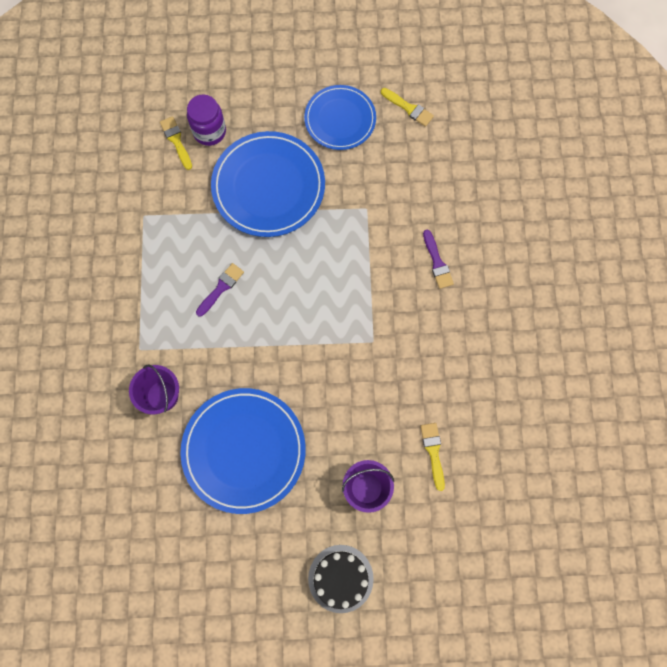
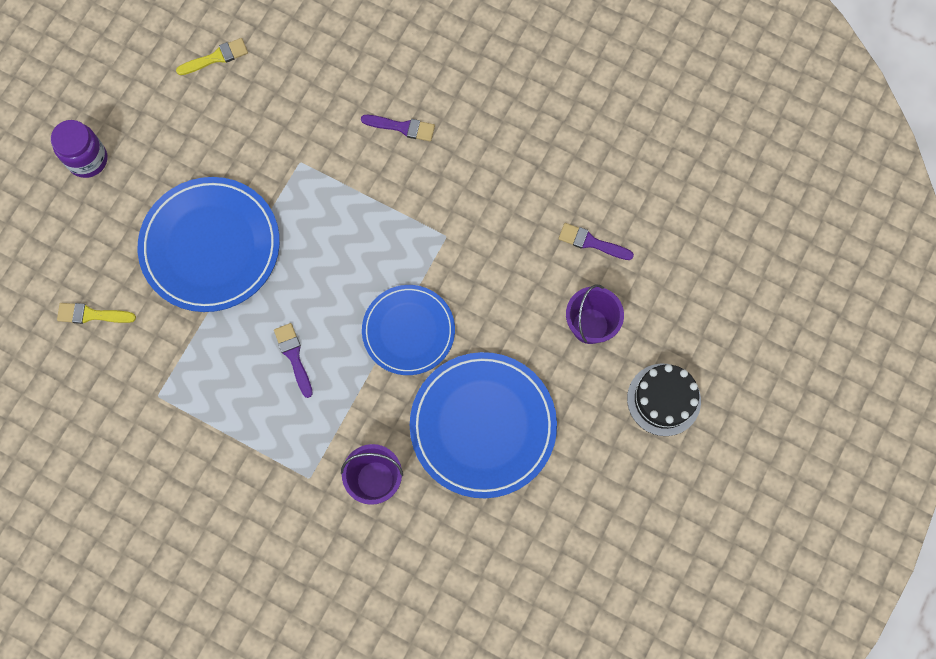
camera: 60 degrees left, 0 degrees up
purple jar [187,94,226,146] -> purple jar moved to [51,120,107,178]
blue plate [304,85,376,150] -> blue plate moved to [362,285,455,375]
yellow brush [420,423,445,491] -> purple brush [559,223,634,260]

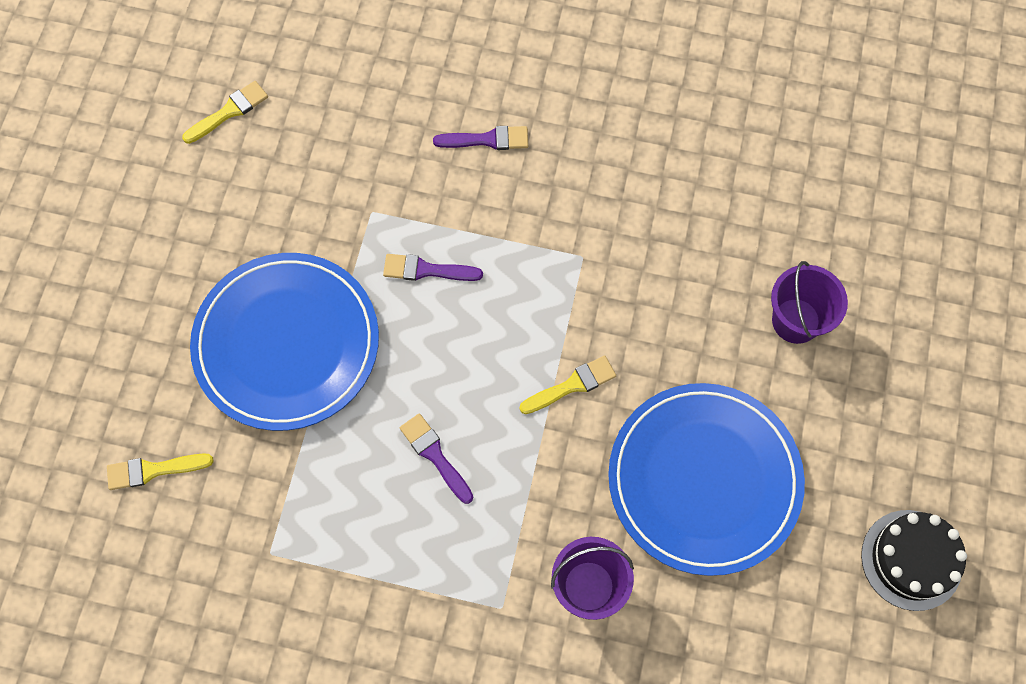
camera: 15 degrees left, 5 degrees down
purple jar [51,120,107,178] -> none
blue plate [362,285,455,375] -> yellow brush [519,355,616,414]
purple brush [559,223,634,260] -> purple brush moved to [383,254,483,281]
black cake [627,364,701,436] -> black cake moved to [861,510,967,611]

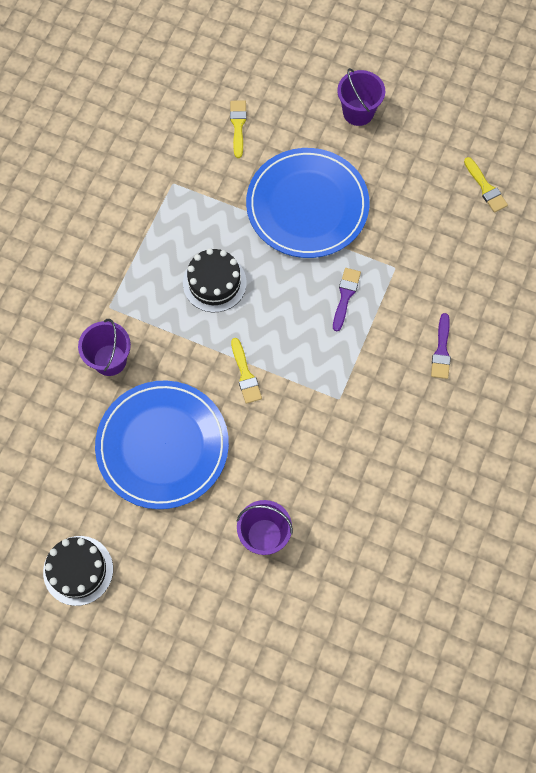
camera: 100 degrees right, 0 degrees up
purple brush [400,413,473,504] -> black cake [183,248,247,313]
none -> purple bucket [337,68,385,126]

